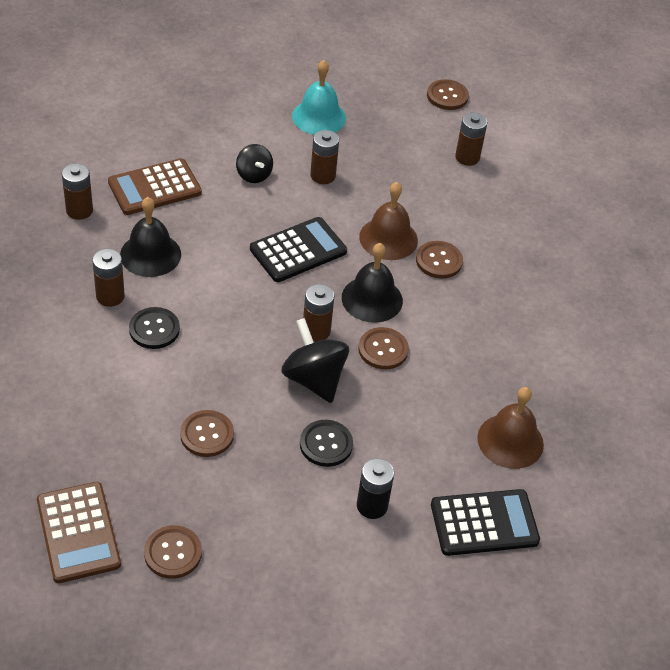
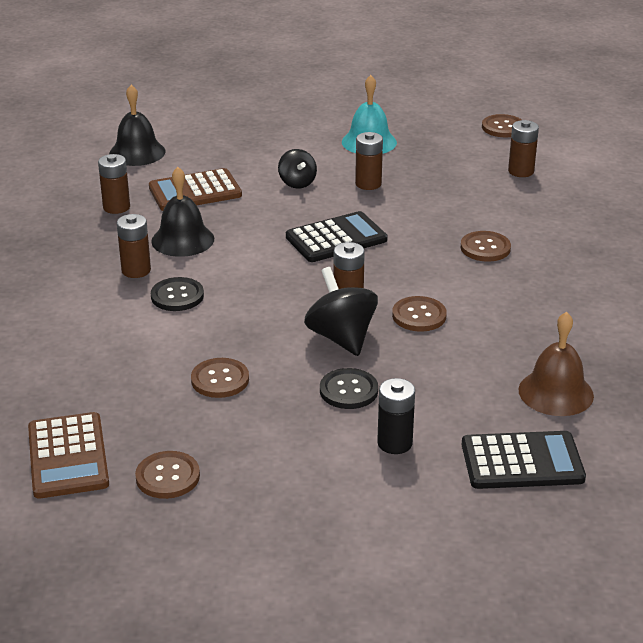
camera: 10 degrees right, 15 degrees down
black bell [342,243,403,323] -> black bell moved to [109,85,165,166]
brown bell [359,182,418,260] -> none

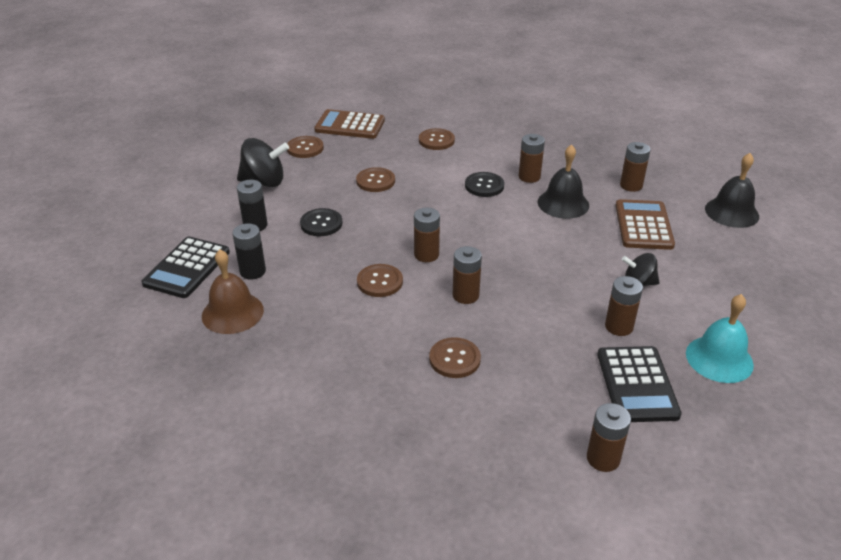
camera: 115 degrees right, 5 degrees up
black calculator [286,211,388,262] -> black calculator moved to [597,346,682,422]
black spinning top [304,267,378,356] -> black spinning top moved to [237,138,289,187]
brown button [482,114,522,137] -> brown button moved to [419,128,455,150]
none -> black battery [232,223,266,280]
none -> brown battery [453,246,482,304]

